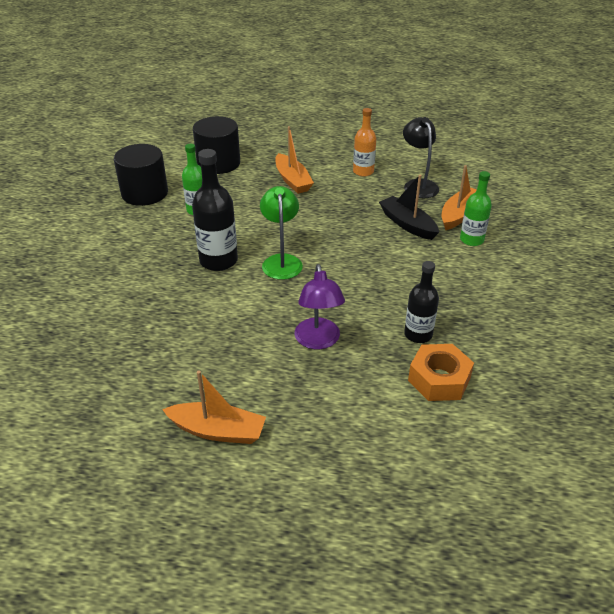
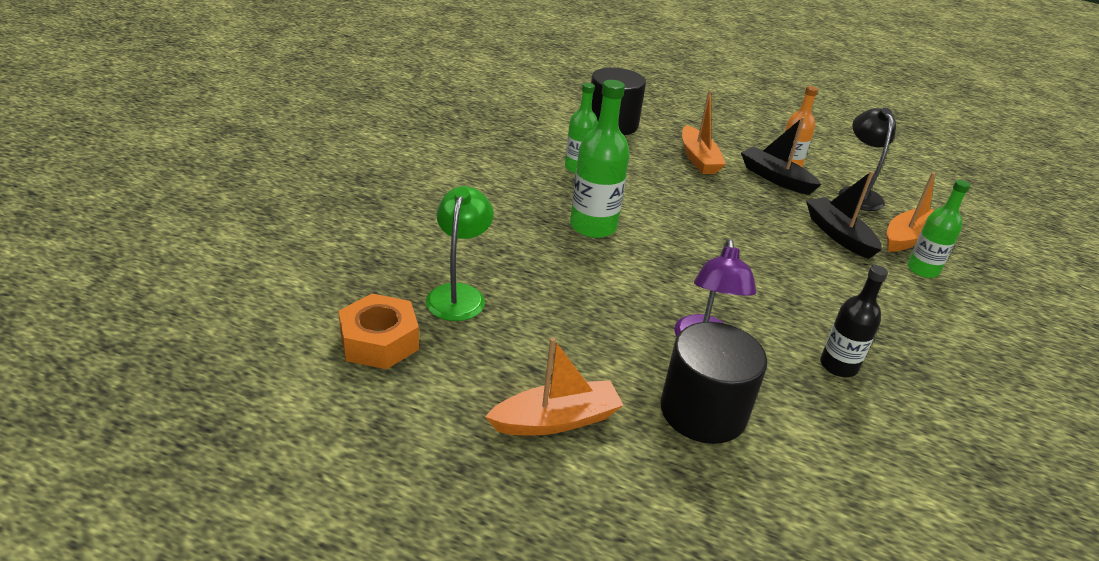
camera: 10 degrees right, 5 degrees down
black cylinder [114,144,168,206] -> black cylinder moved to [660,322,767,444]
orange boat [162,371,266,444] -> orange boat turned 45 degrees counterclockwise [485,337,624,435]
black bottle [192,149,238,271] -> green bottle [570,80,630,238]
green lamp [260,186,303,280] -> green lamp moved to [426,186,494,321]
orange nut [408,344,474,401] -> orange nut moved to [338,294,419,369]
none -> black boat [741,117,822,195]

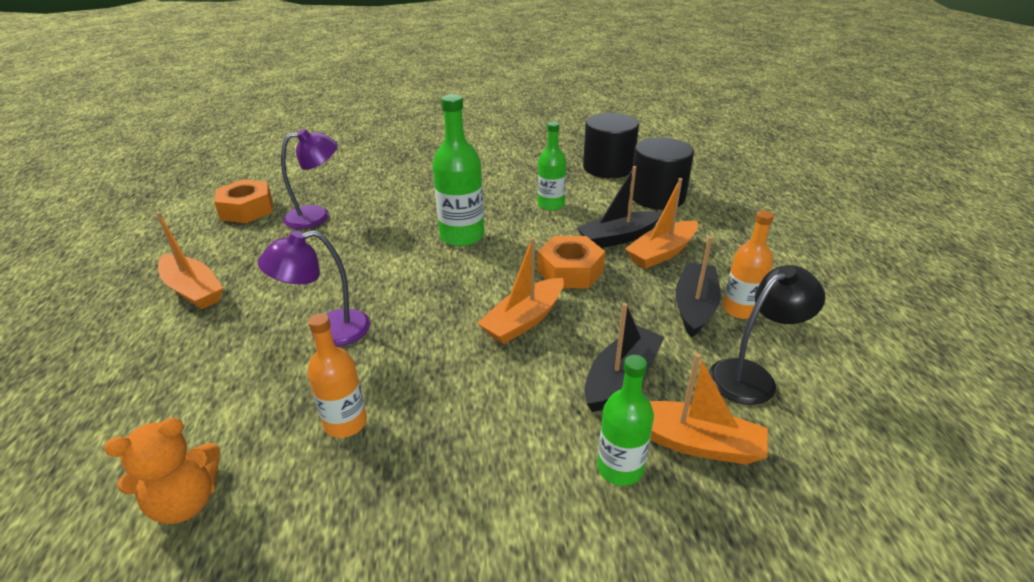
camera: 65 degrees right, 0 degrees up
green lamp [426,186,494,321] -> purple lamp [281,129,338,229]
black cylinder [660,322,767,444] -> black cylinder moved to [583,113,639,178]
black bottle [820,265,888,377] -> orange bottle [308,313,367,438]
none -> orange teddy bear [104,418,220,524]
none -> orange boat [477,237,564,344]
none -> orange nut [537,236,605,288]
none -> black boat [577,166,662,248]

